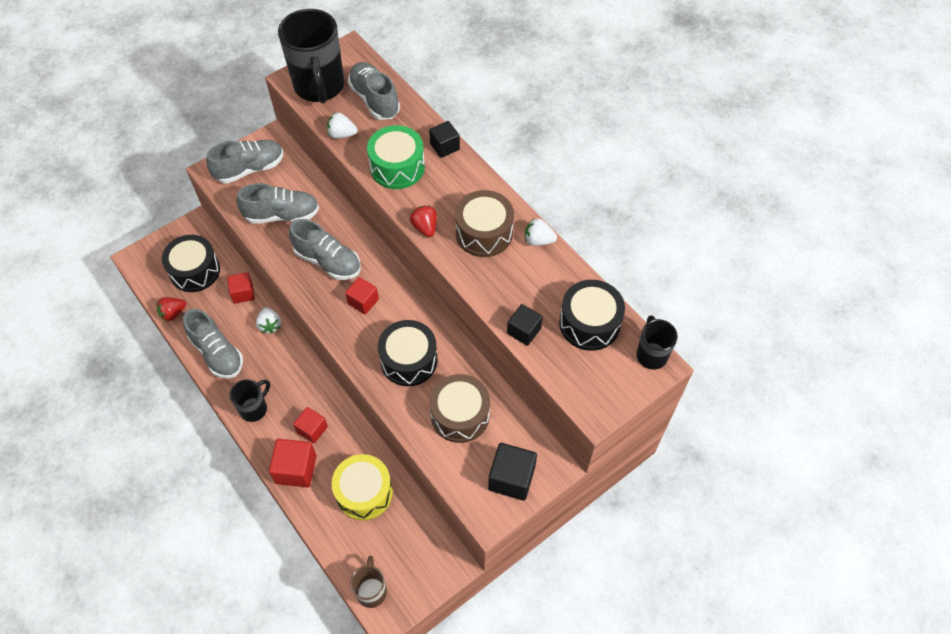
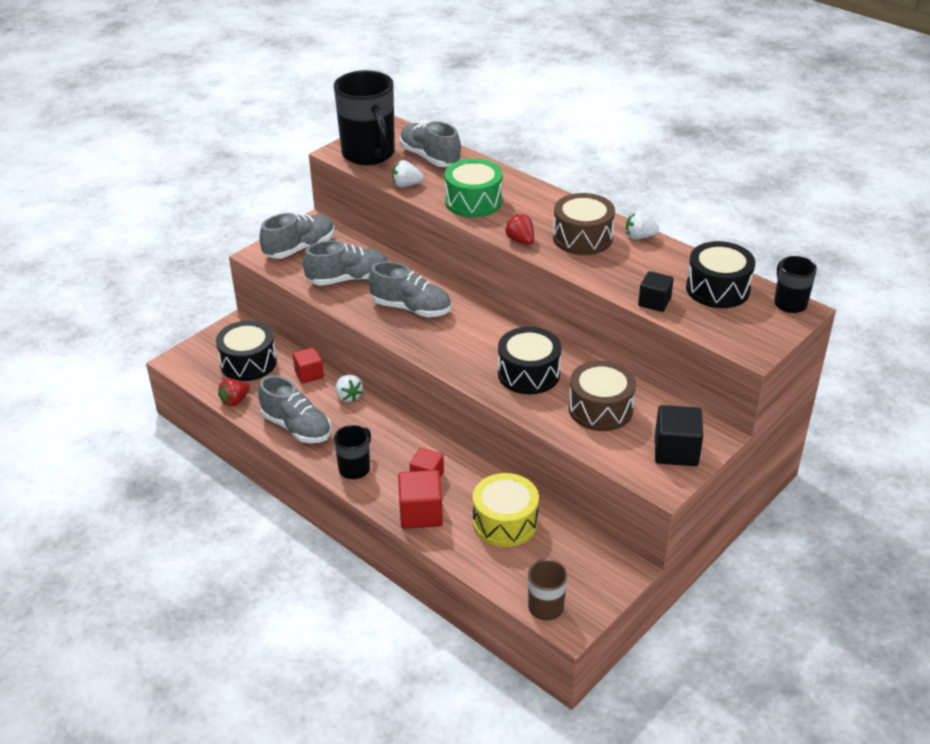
camera: 10 degrees left, 20 degrees down
red cube [345,277,379,314] -> none
black cube [429,121,460,158] -> none

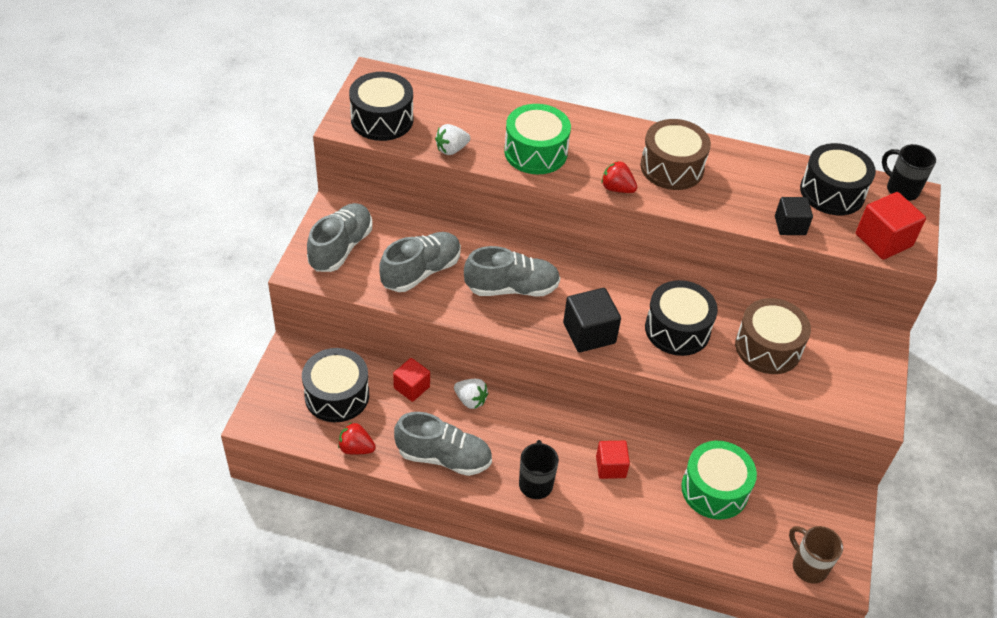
camera: 30 degrees left, 10 degrees up
red strawberry [218,379,250,406] -> red strawberry turned 90 degrees clockwise [338,422,376,455]
black mug [334,70,395,165] -> black drum [349,72,413,141]
red cube [398,470,443,529] -> red cube moved to [856,192,926,260]
grey shoe [400,121,461,167] -> none
yellow drum [473,473,539,547] -> green drum [681,441,757,520]
white strawberry [626,211,659,240] -> none
black cube [655,405,703,466] -> black cube moved to [563,288,621,352]

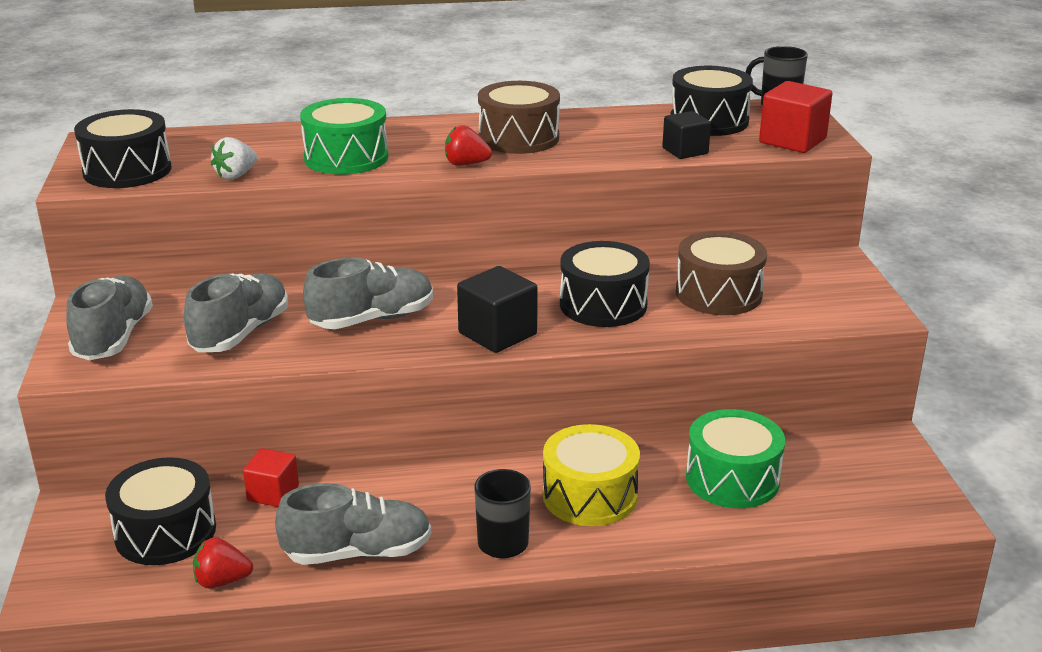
camera: 20 degrees left, 20 degrees down
white strawberry [454,379,488,409] -> none
red cube [596,441,630,479] -> yellow drum [543,424,640,526]
brown mug [789,526,843,584] -> none

